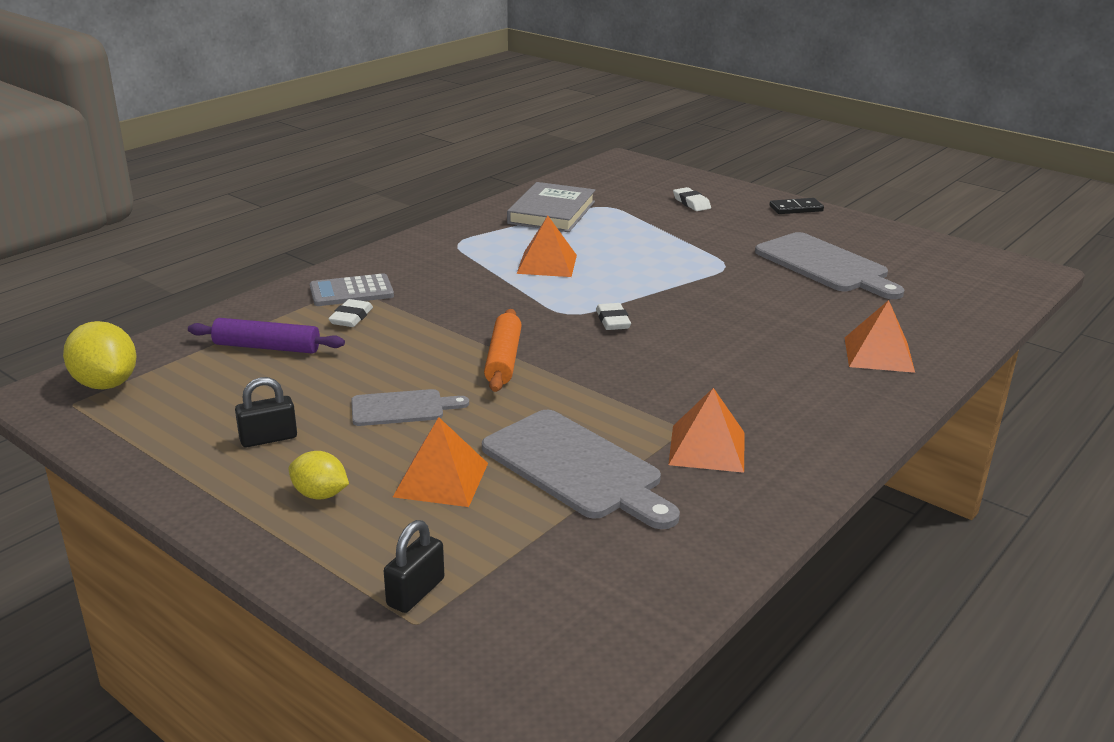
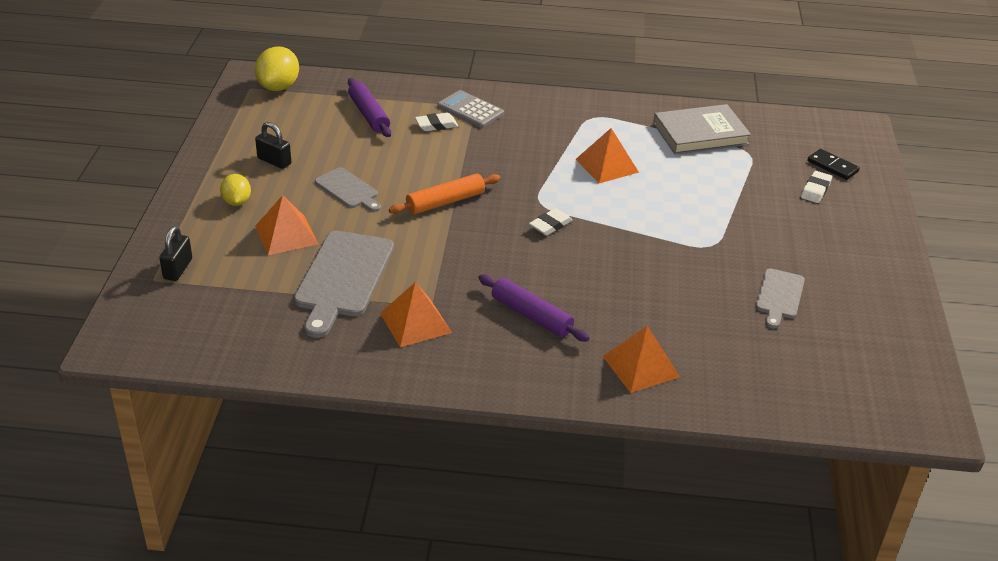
camera: 55 degrees right, 10 degrees up
black padlock [384,520,444,613] -> black padlock turned 75 degrees counterclockwise [159,226,192,281]
grey cutting board [755,232,905,299] -> grey cutting board [756,268,805,329], size x0.56
black domino [769,198,824,214] -> black domino moved to [808,149,860,180]
none -> purple rolling pin [478,274,589,342]

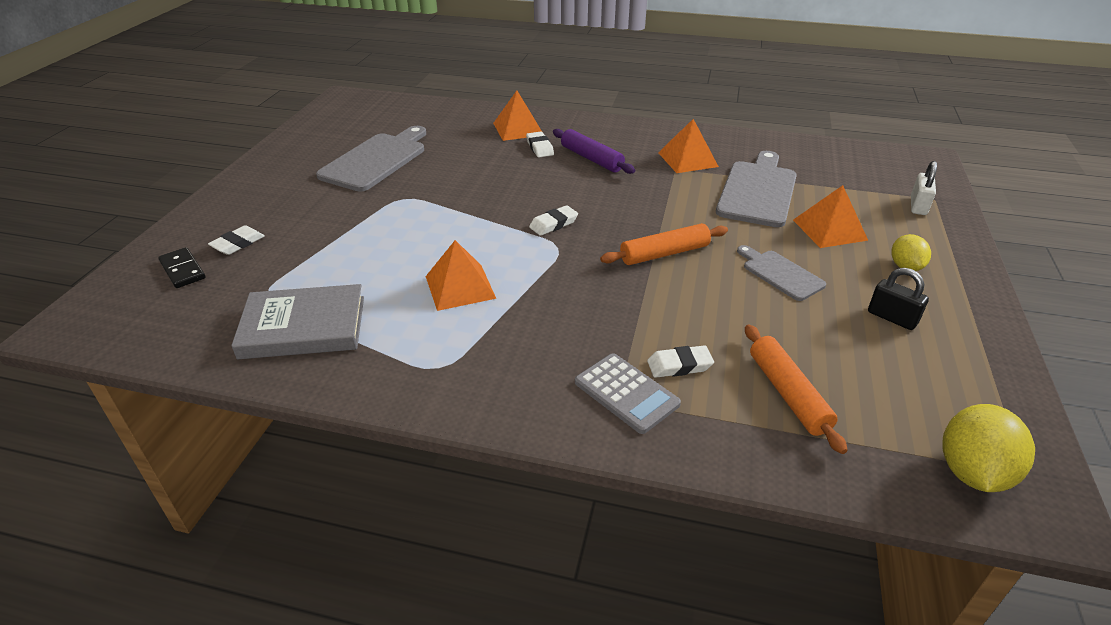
camera: 170 degrees left, 0 degrees up
black padlock [159,226,192,281] -> white padlock [911,161,937,215]
purple rolling pin [348,78,391,137] -> orange rolling pin [745,325,848,454]
grey cutting board [756,268,805,329] -> grey cutting board [316,126,426,192], size x1.77
none -> white eraser [526,132,554,157]

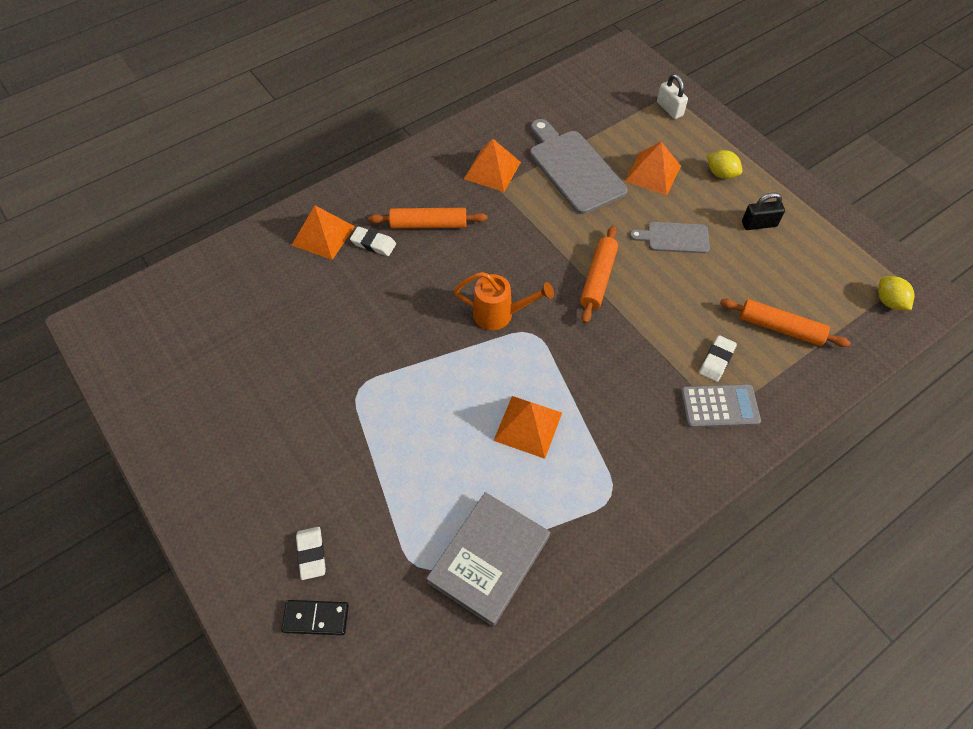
camera: 50 degrees left, 20 degrees up
grey cutting board [316,126,426,192] -> none
white eraser [529,205,578,236] -> orange watering can [454,272,554,330]
purple rolling pin [553,129,635,174] -> orange rolling pin [369,208,488,229]
yellow lemon [942,404,1035,492] -> yellow lemon [878,276,914,310], size x0.62

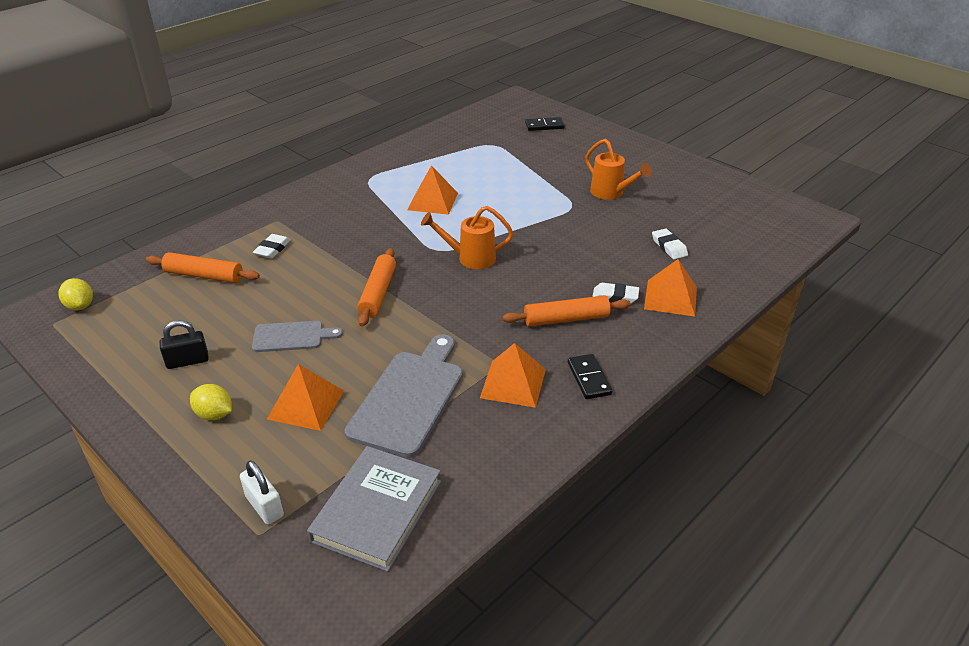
camera: 170 degrees right, 20 degrees down
white eraser [296,527,326,580] -> white eraser moved to [652,228,688,259]
grey book [426,492,550,627] -> grey book moved to [307,446,441,572]
grey cutting board [530,119,628,214] -> grey cutting board turned 120 degrees counterclockwise [345,334,463,458]
grey calculator [681,384,761,428] -> none
none -> black domino [568,354,612,399]
none -> orange watering can [585,139,652,200]

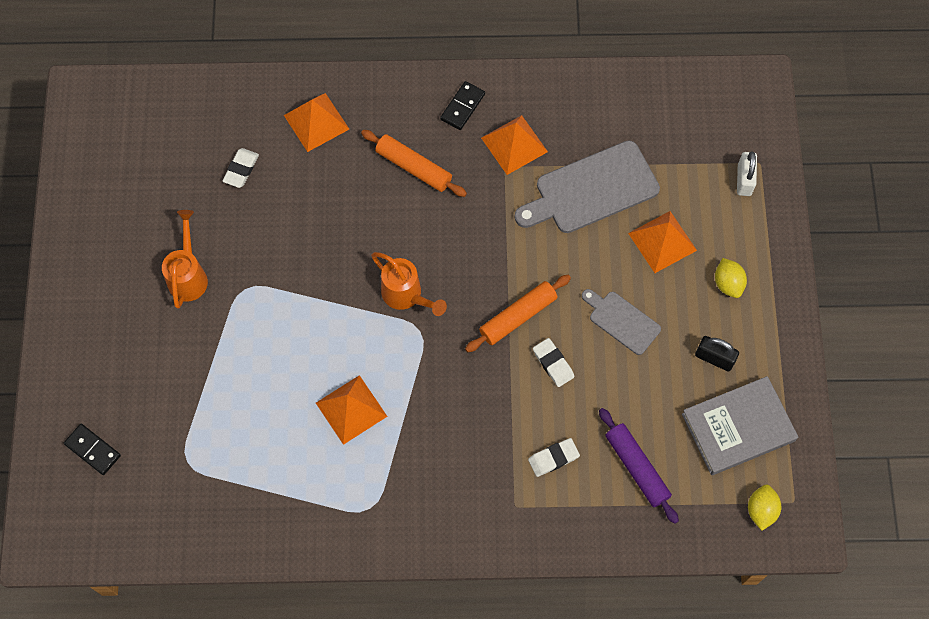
camera: 135 degrees left, 30 degrees up
orange rolling pin [146,252,260,283] -> purple rolling pin [599,408,679,524]
grey book [307,446,441,572] -> grey book moved to [682,376,798,475]
white eraser [592,283,639,303] -> white eraser moved to [533,338,574,387]

